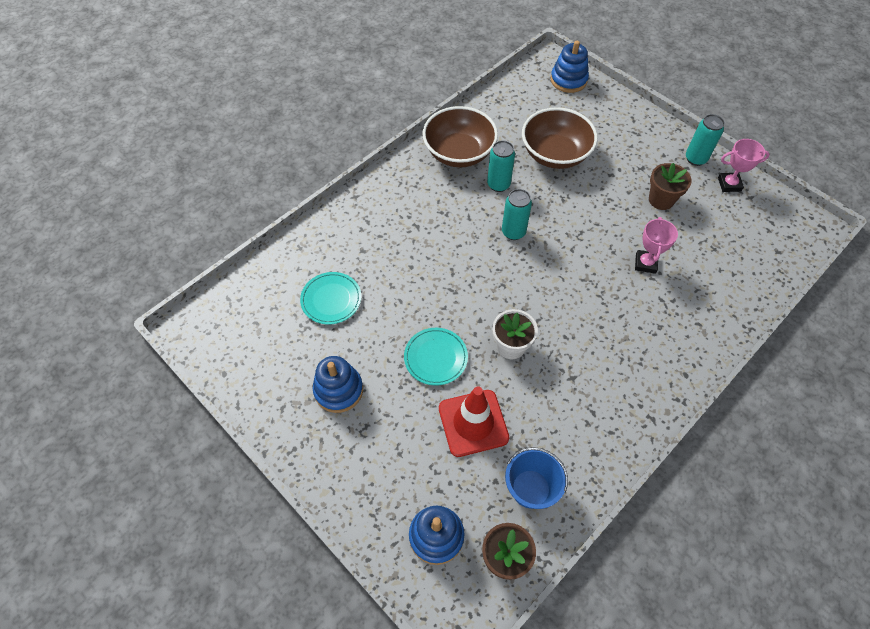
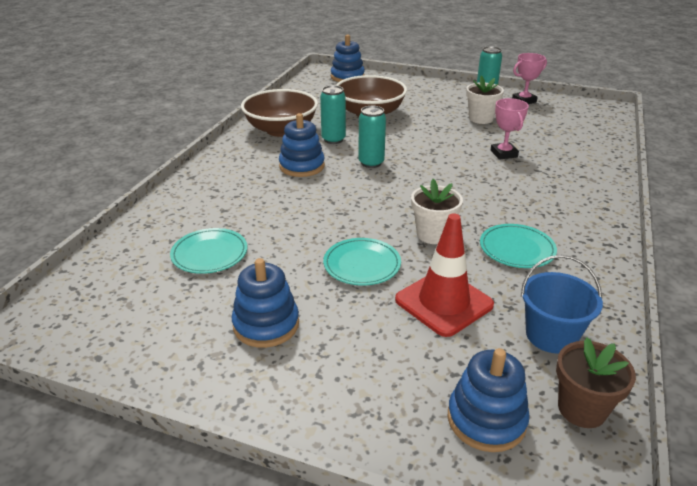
camera: 25 degrees left, 25 degrees down
brown flower pot [649,163,692,210] -> white flower pot [466,75,504,124]
none -> blue stacking toy [279,113,325,177]
none -> turquoise plate [480,224,557,268]

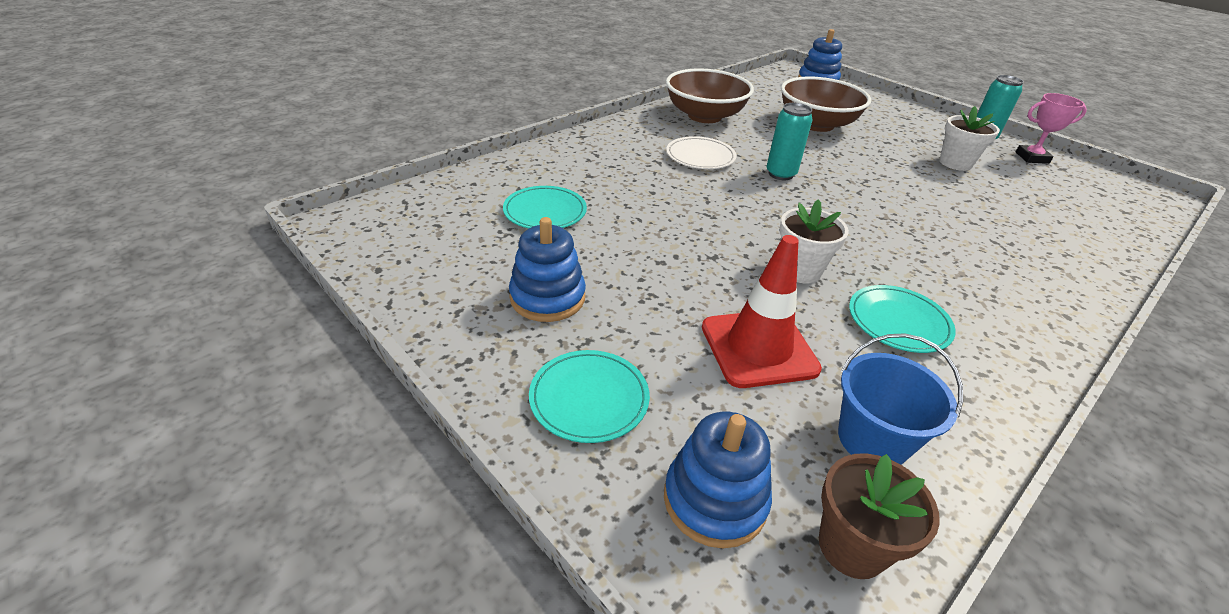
camera: 25 degrees right, 5 degrees up
blue stacking toy [279,113,325,177] -> white plate [666,136,737,169]
turquoise can [320,85,346,144] -> none
turquoise plate [323,238,401,285] -> turquoise plate moved to [529,350,650,443]
pink trophy [490,98,529,160] -> none

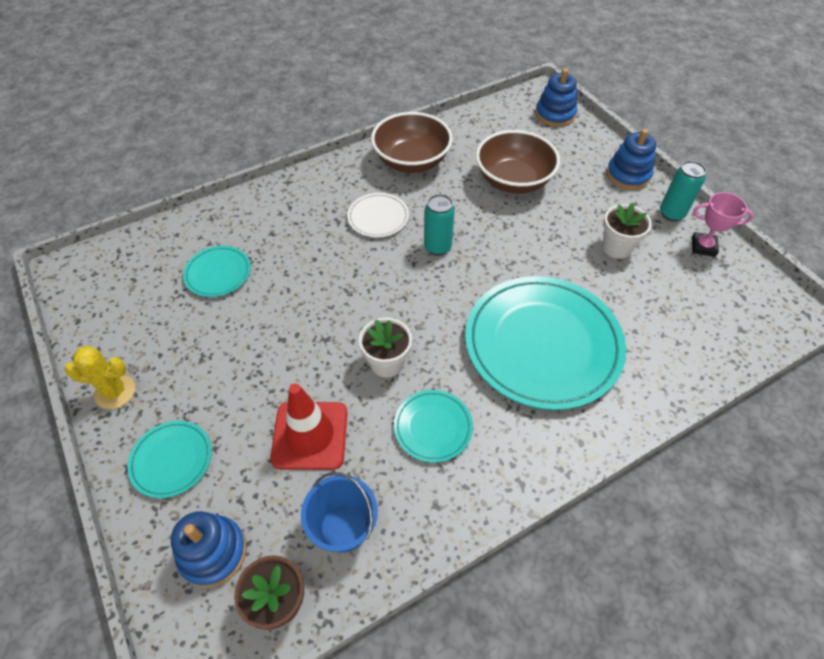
camera: 15 degrees right, 15 degrees up
blue stacking toy [509,217,586,322] -> blue stacking toy moved to [607,129,656,190]
none -> yellow cactus [64,346,135,409]
none -> turquoise plate [465,276,626,410]

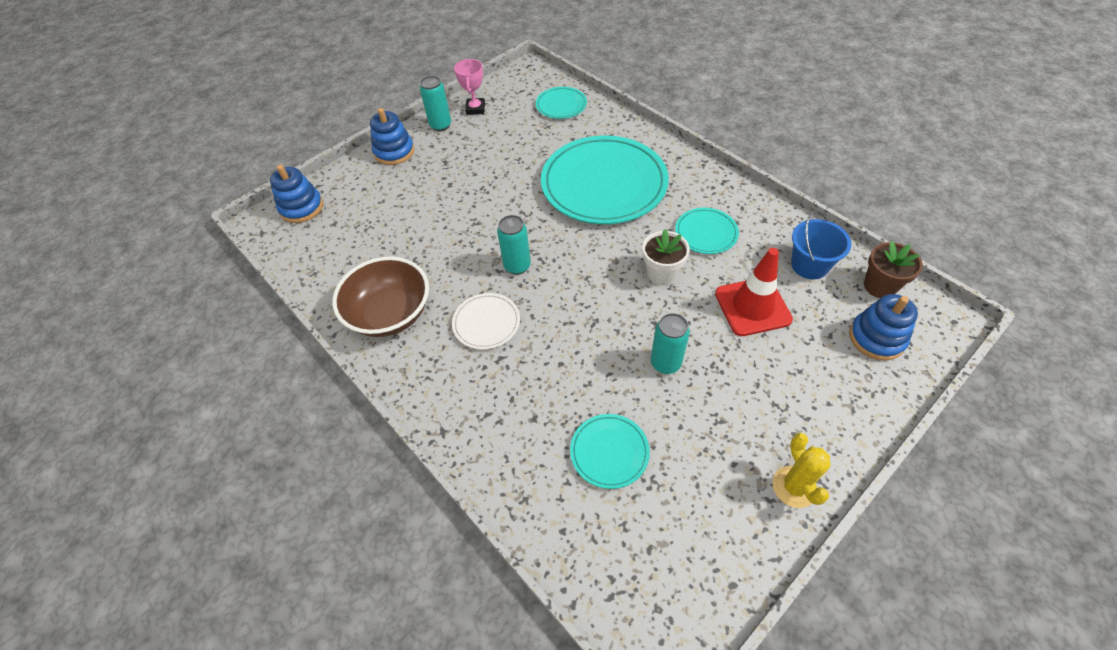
camera: 100 degrees left, 0 degrees up
turquoise plate [127,421,212,498] -> turquoise plate moved to [536,87,587,119]
brown bowl [476,130,560,194] -> none
white flower pot [602,203,652,259] -> none
none -> turquoise can [651,313,690,374]

